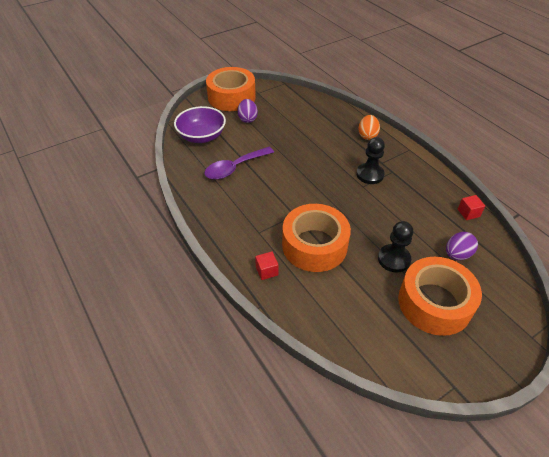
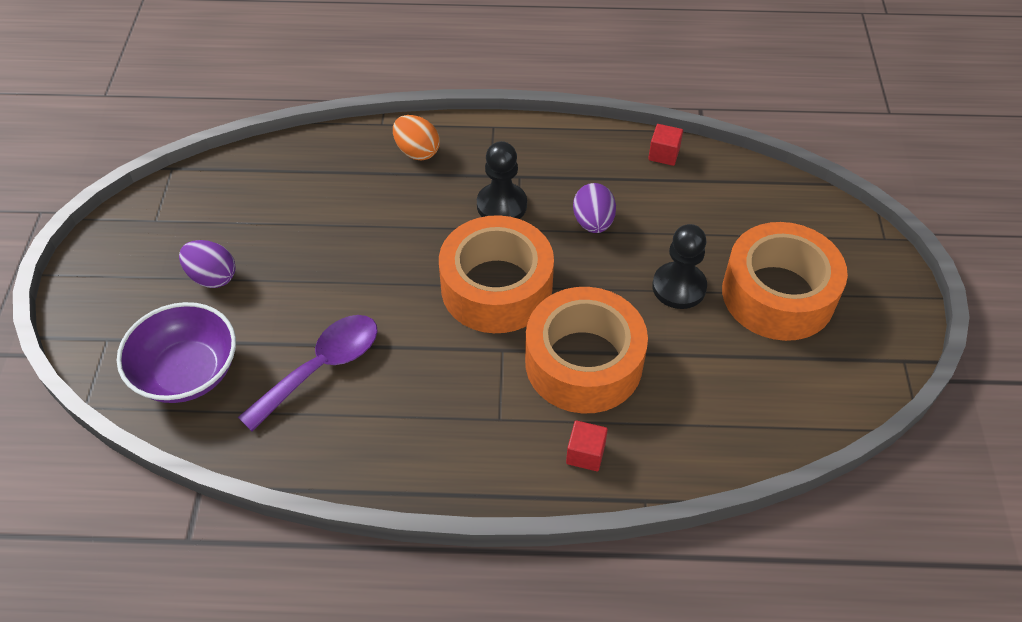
camera: 55 degrees left, 5 degrees up
purple spoon [204,147,274,179] -> purple spoon turned 135 degrees counterclockwise [238,315,378,431]
orange tape [206,67,256,111] -> orange tape moved to [439,215,554,333]
purple egg [446,232,478,260] -> purple egg moved to [573,183,616,233]

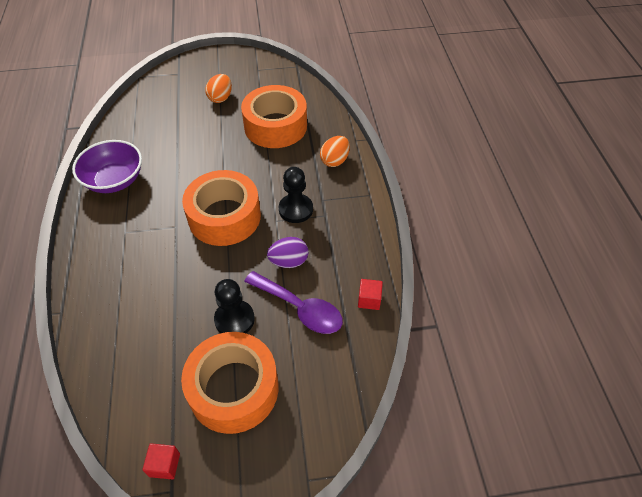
camera: 80 degrees right, 0 degrees up
purple bowl [117,302,236,403] -> purple bowl moved to [72,140,142,193]
purple egg [179,240,236,288] -> orange egg [205,74,232,103]
purple spoon [238,315,378,431] -> purple spoon moved to [244,271,343,334]
orange tape [525,287,648,413] -> orange tape moved to [241,85,307,148]
red cube [566,420,608,471] -> red cube moved to [142,443,180,480]

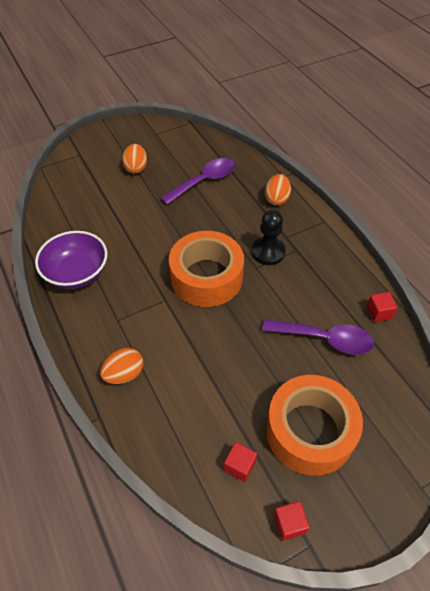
camera: 20 degrees left, 0 degrees up
black pawn [214,279,255,333] -> none
orange tape [241,85,307,148] -> purple spoon [161,158,235,205]
purple egg [267,237,308,268] -> none
none -> orange egg [100,348,143,384]
none -> red cube [224,442,257,482]

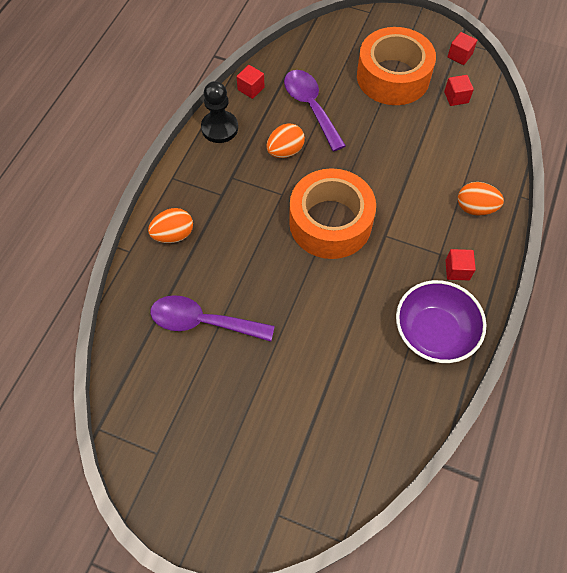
camera: 130 degrees left, 10 degrees up
orange egg [122,144,147,174] -> orange egg moved to [266,124,305,158]
black pawn [252,210,286,265] -> black pawn moved to [201,81,238,143]
none -> red cube [445,249,476,280]

